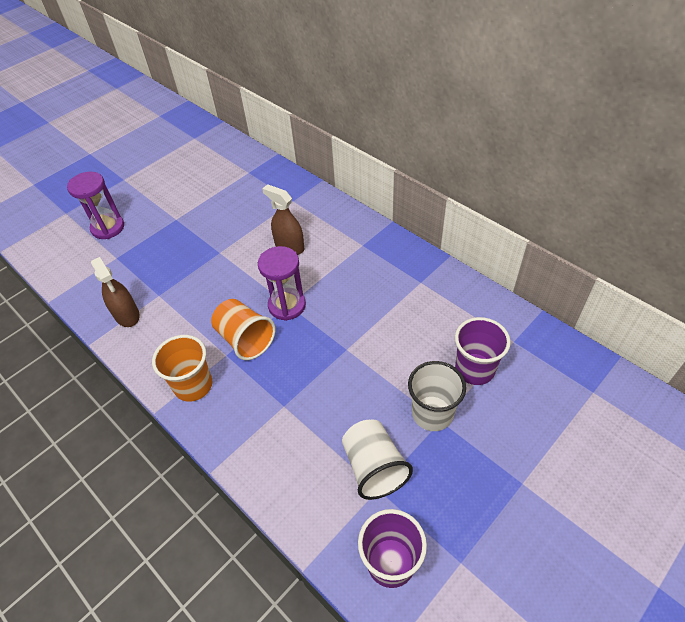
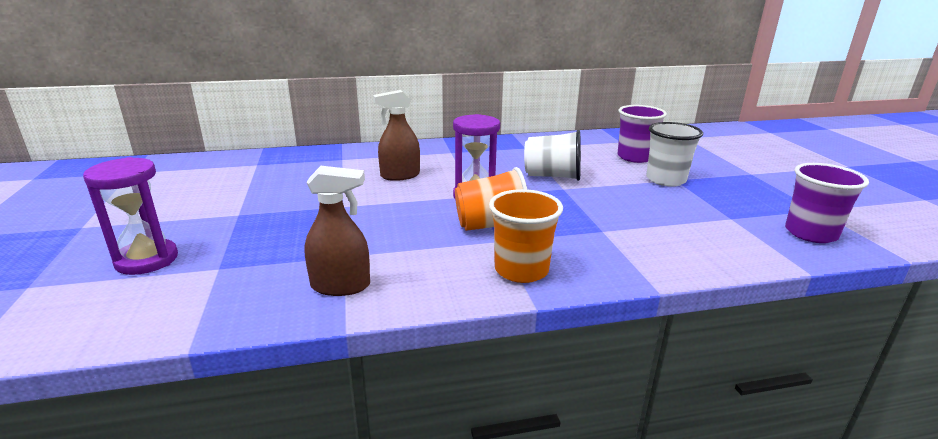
camera: 60 degrees left, 25 degrees down
white cup [342,420,413,500] -> white cup moved to [524,130,581,181]

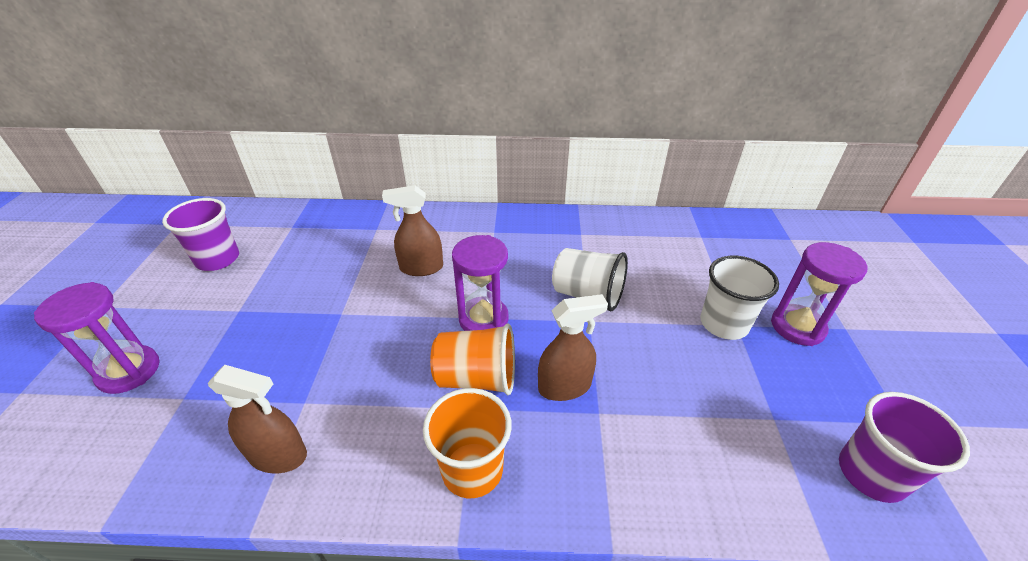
camera: 15 degrees right, 15 degrees up
purple cup [618,105,667,163] -> purple cup moved to [162,198,239,271]
none -> brown spray bottle [538,294,608,401]
none -> purple hourglass [771,242,867,346]

